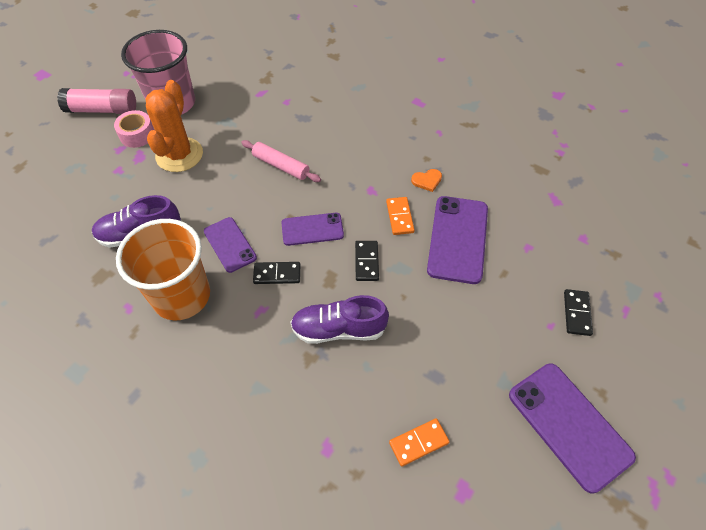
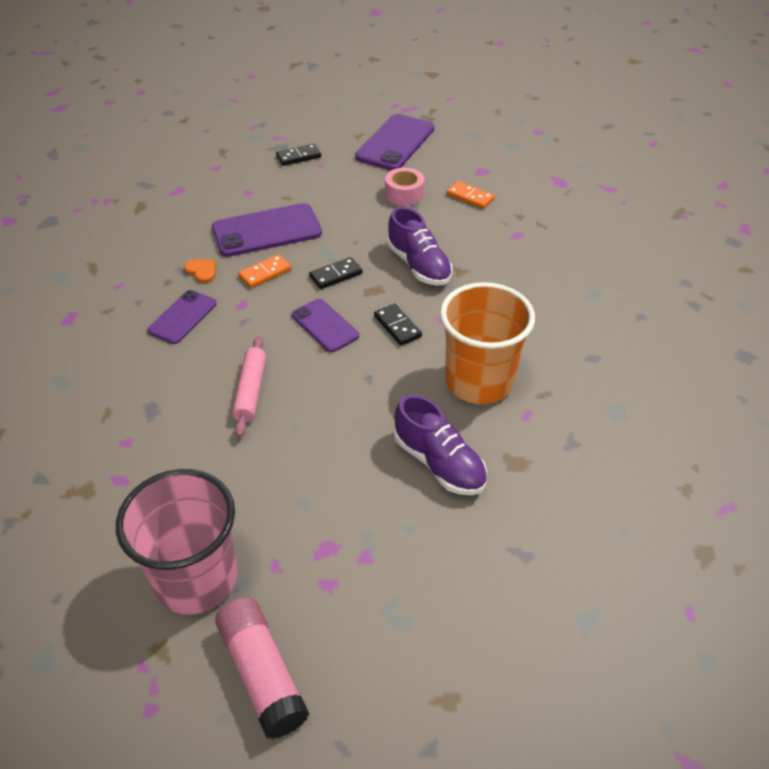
camera: 120 degrees left, 10 degrees down
pink tape [114,110,154,148] -> pink tape moved to [385,168,424,206]
orange cactus [146,80,203,172] -> none
purple phone [204,217,257,273] -> purple phone moved to [147,290,217,344]

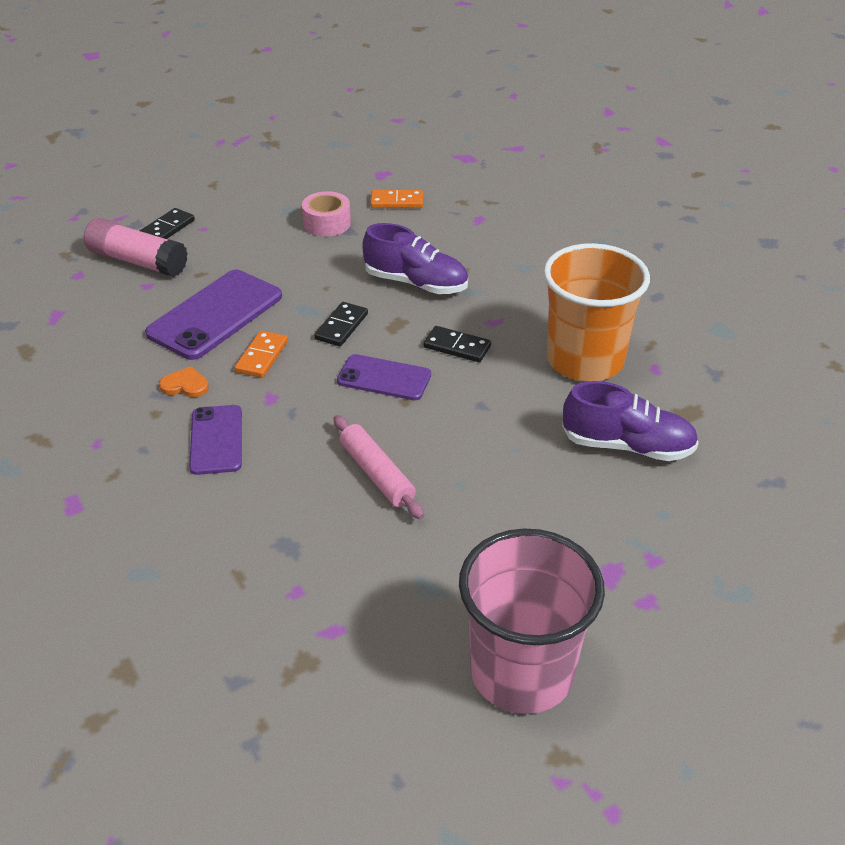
camera: 35 degrees left, 5 degrees down
pink glue stick [215,597,310,739] -> pink glue stick moved to [84,218,188,277]
purple phone [355,114,434,170] -> none

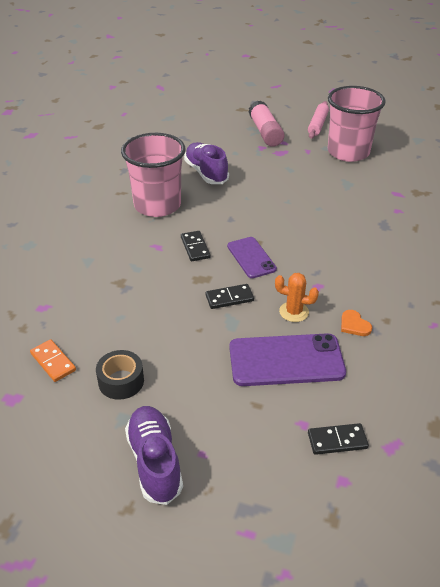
camera: 130 degrees left, 0 degrees up
pink glue stick [84,218,188,277] -> pink glue stick moved to [249,101,285,147]
black domino [140,208,195,239] -> black domino moved to [308,423,369,455]
purple phone [189,405,242,475] -> none
orange domino [235,330,288,378] -> orange cactus [275,273,319,322]
pink tape [302,191,351,237] -> black tape [96,350,144,400]
pink rolling pin [334,415,424,519] -> pink rolling pin moved to [308,101,329,139]
purple shoe [362,223,468,294] -> purple shoe moved to [125,406,183,505]
orange cup [543,243,650,381] -> pink cup [121,133,186,217]

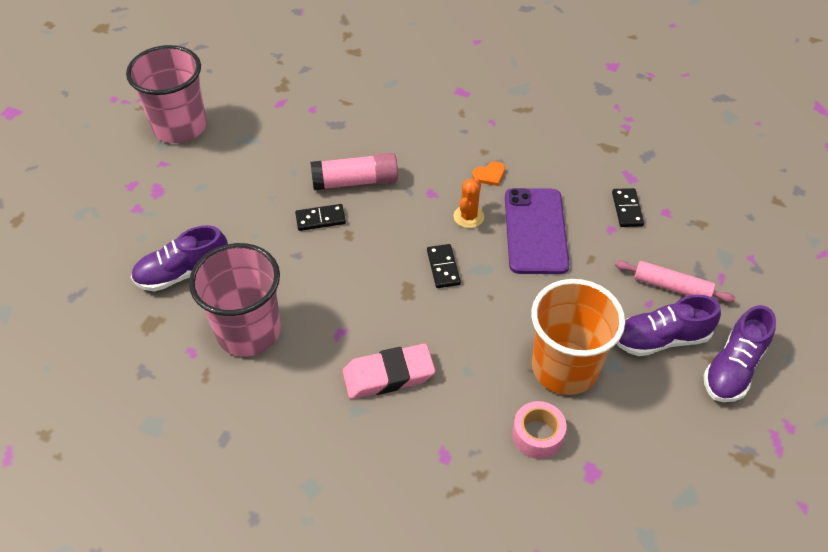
camera: 85 degrees left, 10 degrees up
orange domino [30,339,76,382] -> pink tape [512,401,566,459]
black tape [96,350,144,400] -> orange cup [531,279,625,395]
black domino [181,231,210,261] -> black domino moved to [295,204,346,231]
purple phone [227,237,277,278] -> none
pink glue stick [249,101,285,147] -> pink glue stick moved to [311,153,398,190]
pink rolling pin [308,101,329,139] -> pink rolling pin moved to [615,260,736,303]
none -> pink eraser [343,344,435,399]
none -> purple shoe [703,305,776,402]

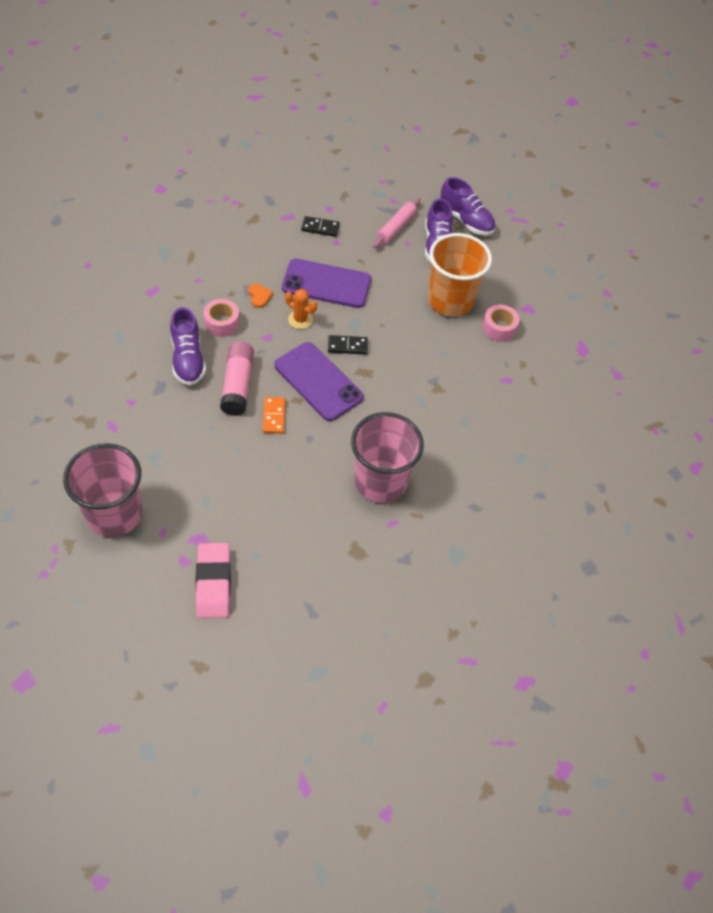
camera: 85 degrees left, 5 degrees up
purple shoe [131,225,228,291] -> purple shoe moved to [170,307,206,386]
black domino [295,204,346,231] -> orange domino [263,397,285,434]
pink eraser [343,344,435,399] -> pink eraser moved to [195,543,231,618]
none -> pink tape [203,299,240,337]
none -> purple phone [274,342,364,421]

